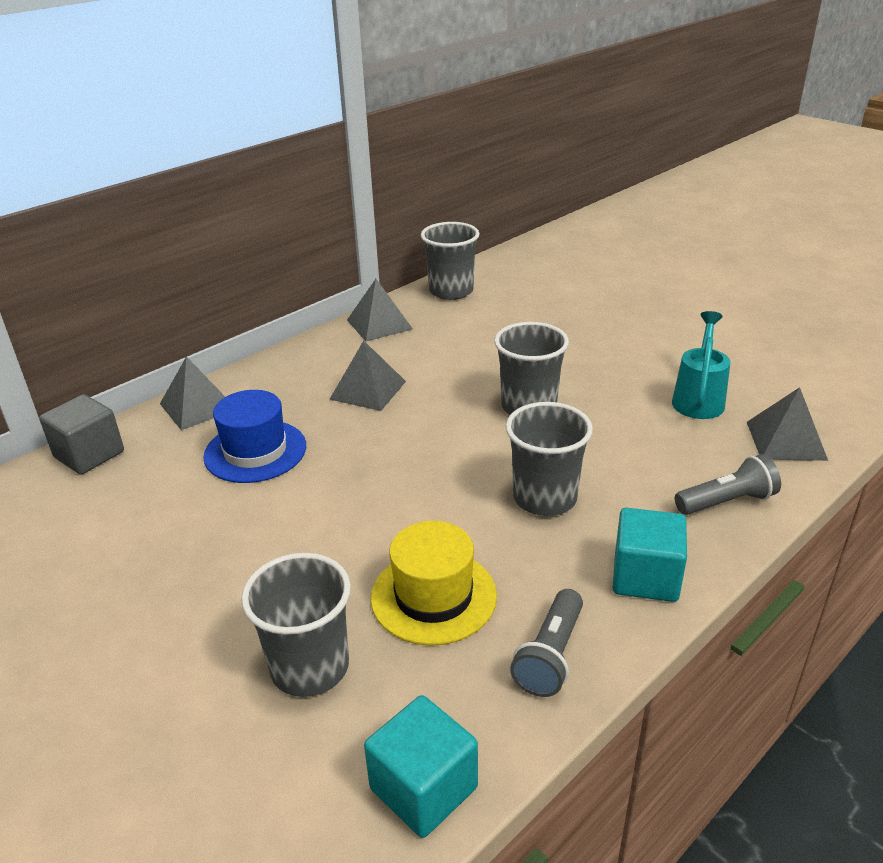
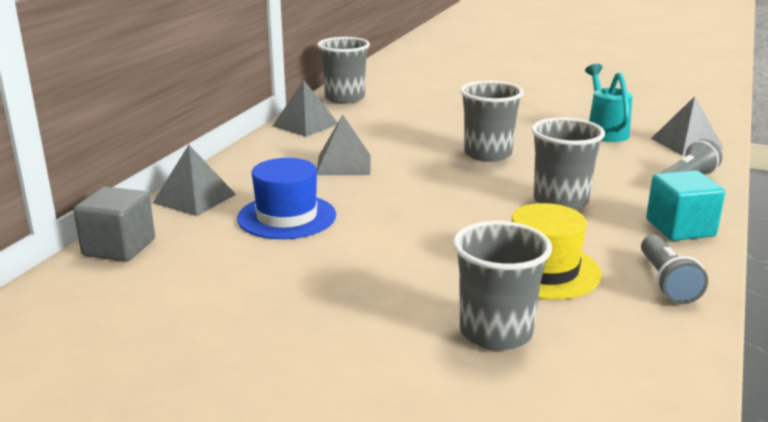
camera: 25 degrees left, 10 degrees down
turquoise cube [364,695,478,838] -> none

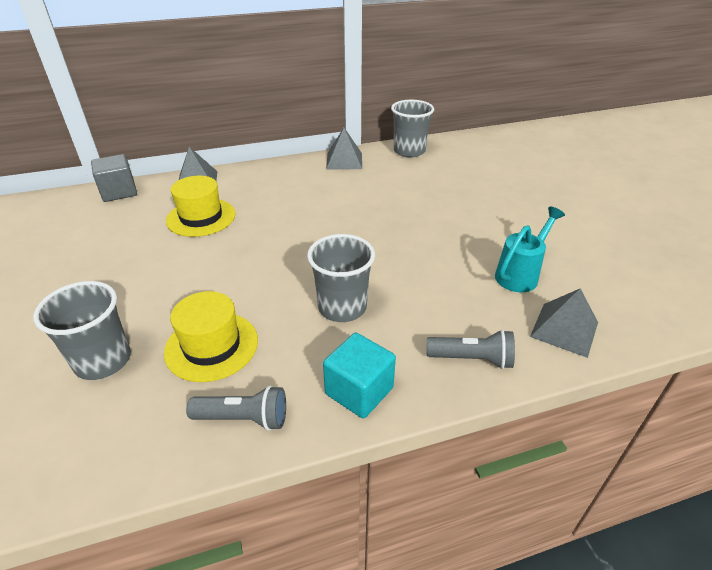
camera: 50 degrees right, 15 degrees up
blue hat [237,158,336,239] -> yellow hat [166,176,236,237]
grey pyramid [317,115,370,175] -> none
grey cup [460,81,524,162] -> none
grey flashlight [641,235,708,304] -> grey flashlight turned 135 degrees counterclockwise [186,386,286,431]

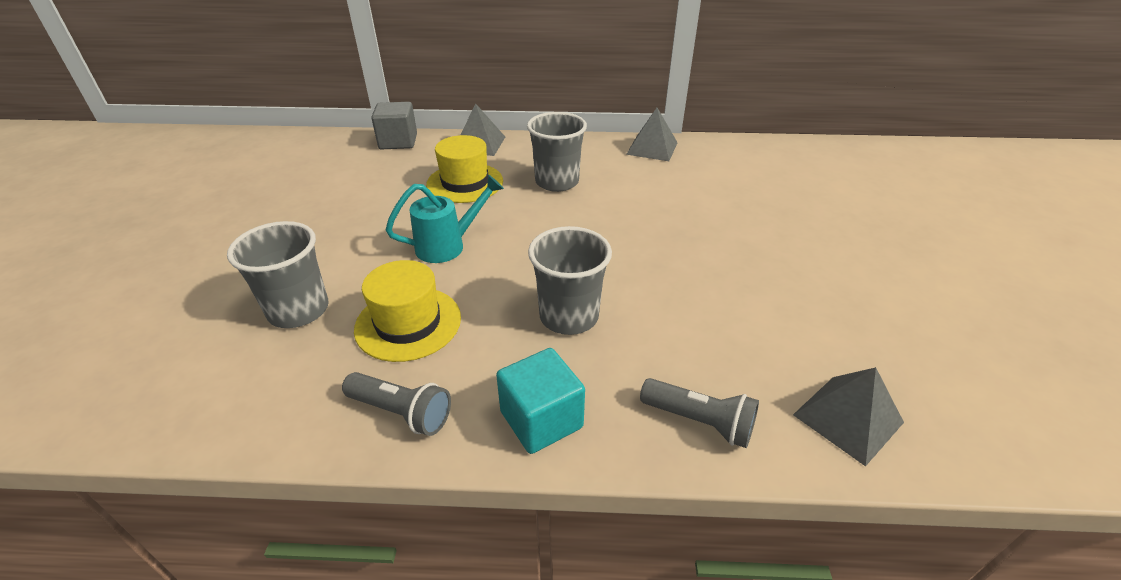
camera: 20 degrees right, 0 degrees up
grey cup [391,100,434,158] -> grey cup moved to [527,112,587,192]
turquoise watering can [495,207,565,292] -> turquoise watering can moved to [385,174,504,263]

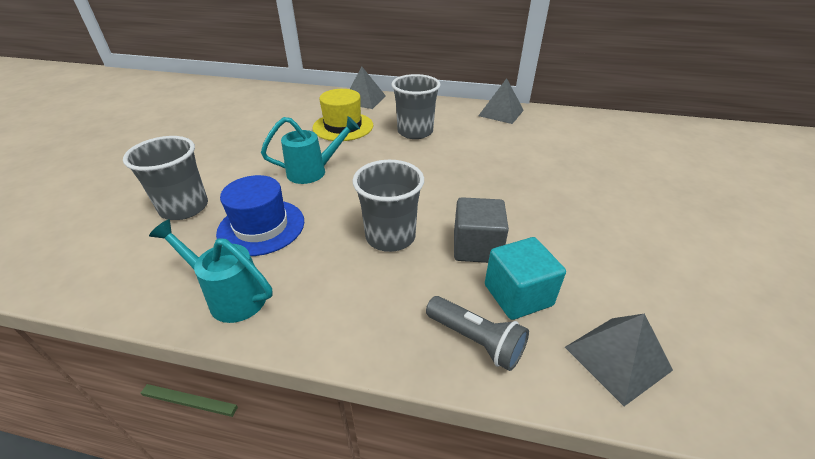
camera: 10 degrees right, 0 degrees up
grey flashlight [342,372,451,436] -> turquoise watering can [149,219,273,323]
yellow hat [354,260,461,362] -> blue hat [216,175,304,256]
grey cube [371,102,417,150] -> grey cube moved to [454,197,509,263]
turquoise cube [496,348,585,454] -> turquoise cube moved to [485,237,566,320]

